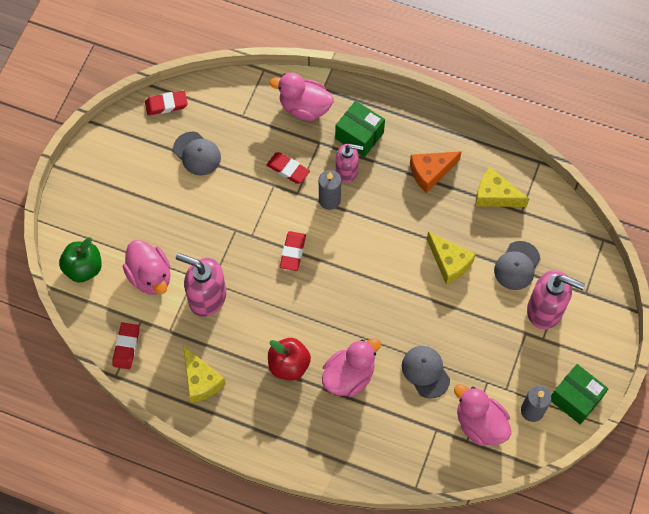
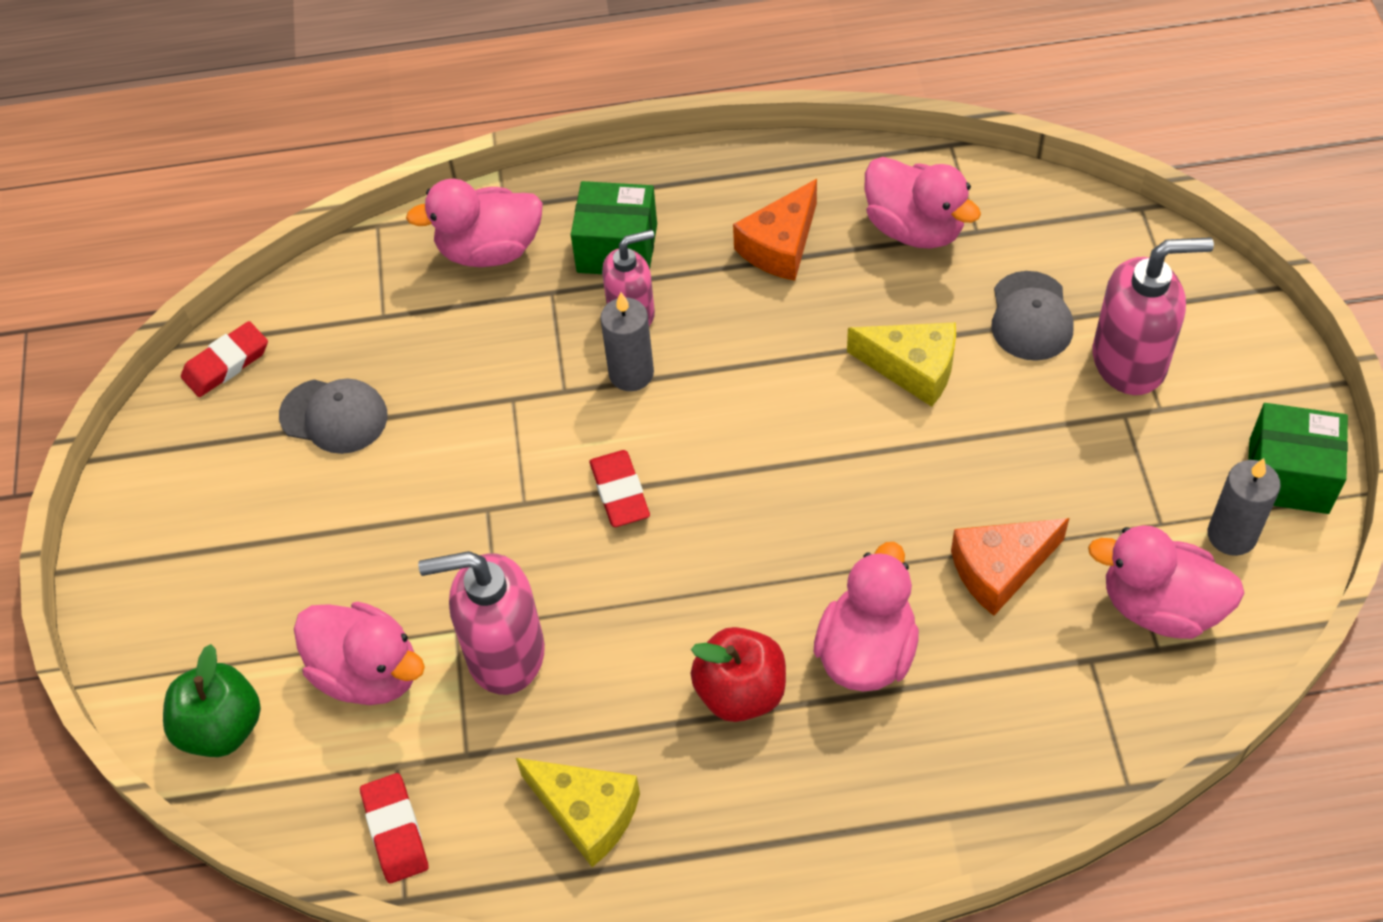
camera: 25 degrees left, 10 degrees down
red eraser [267,152,310,184] -> none
grey cap [402,346,450,399] -> orange cheese [951,518,1069,616]
yellow cheese [476,167,529,207] -> pink duck [865,157,981,249]

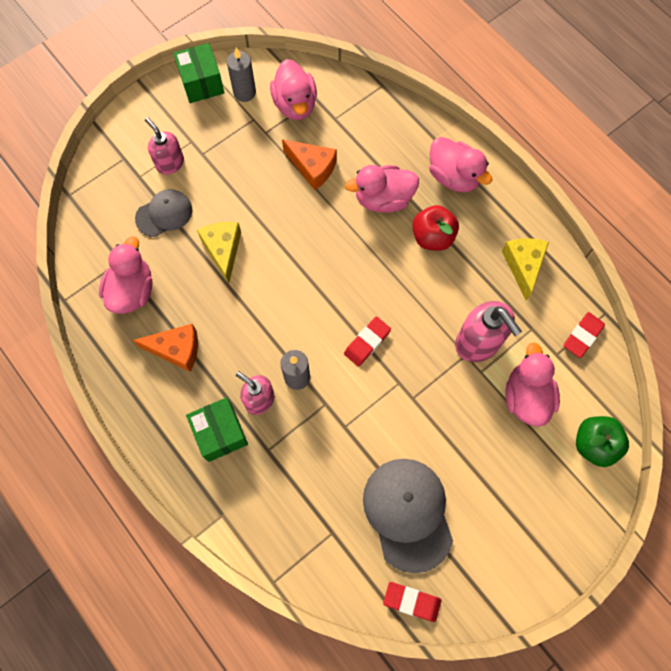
camera: 125 degrees left, 15 degrees up
grey cap [279,379,388,454] -> grey cap [363,459,453,573], size x1.69
pink duck [406,179,543,267] -> pink duck moved to [429,137,492,192]
pink soap dispenser [1093,237,1214,395] -> pink soap dispenser [145,117,184,175], size x0.65

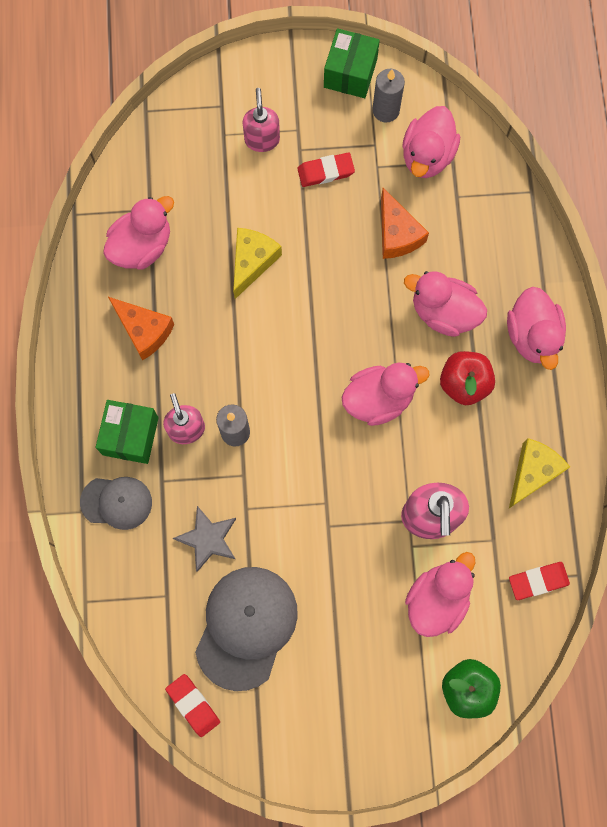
camera: 35 degrees right, 5 degrees up
grey cap [135,189,192,237] -> grey cap moved to [80,477,152,530]
red eraser [344,317,391,366] -> red eraser moved to [297,153,355,187]
none -> grey star [173,506,236,572]
none -> pink duck [342,363,429,426]

